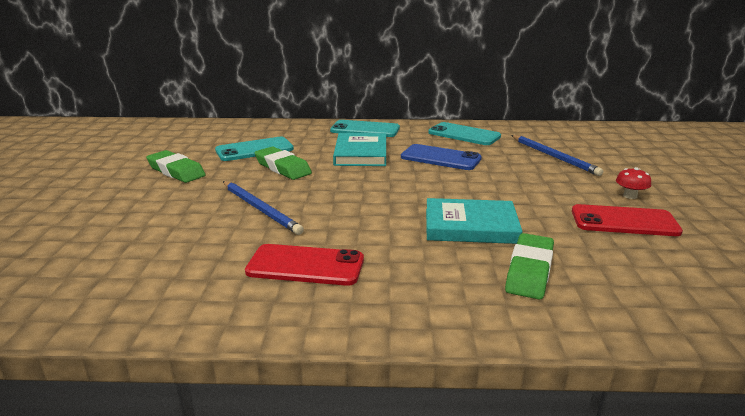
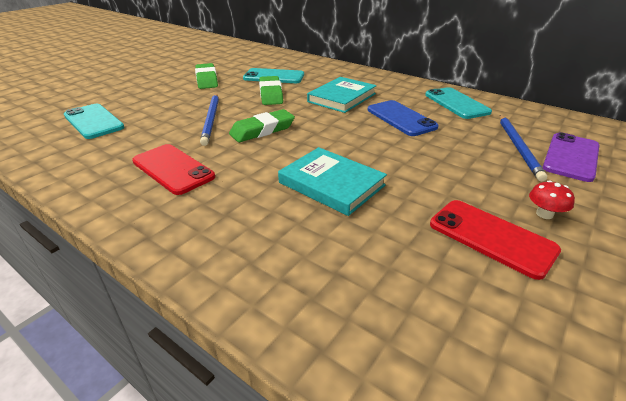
camera: 35 degrees right, 10 degrees up
turquoise phone [330,120,400,137] -> turquoise phone moved to [64,104,124,139]
green eraser [505,233,554,300] -> green eraser moved to [229,109,295,142]
none -> purple phone [543,132,600,182]

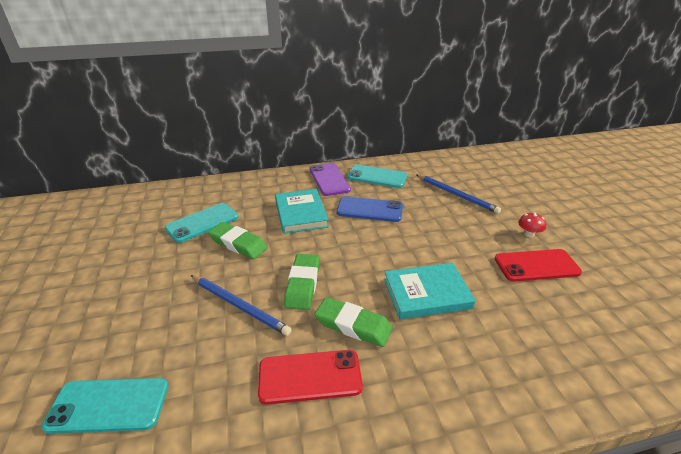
camera: 50 degrees left, 0 degrees up
green eraser [195,63,218,89] -> green eraser moved to [315,297,392,347]
purple phone [543,132,600,182] -> purple phone moved to [310,163,351,196]

